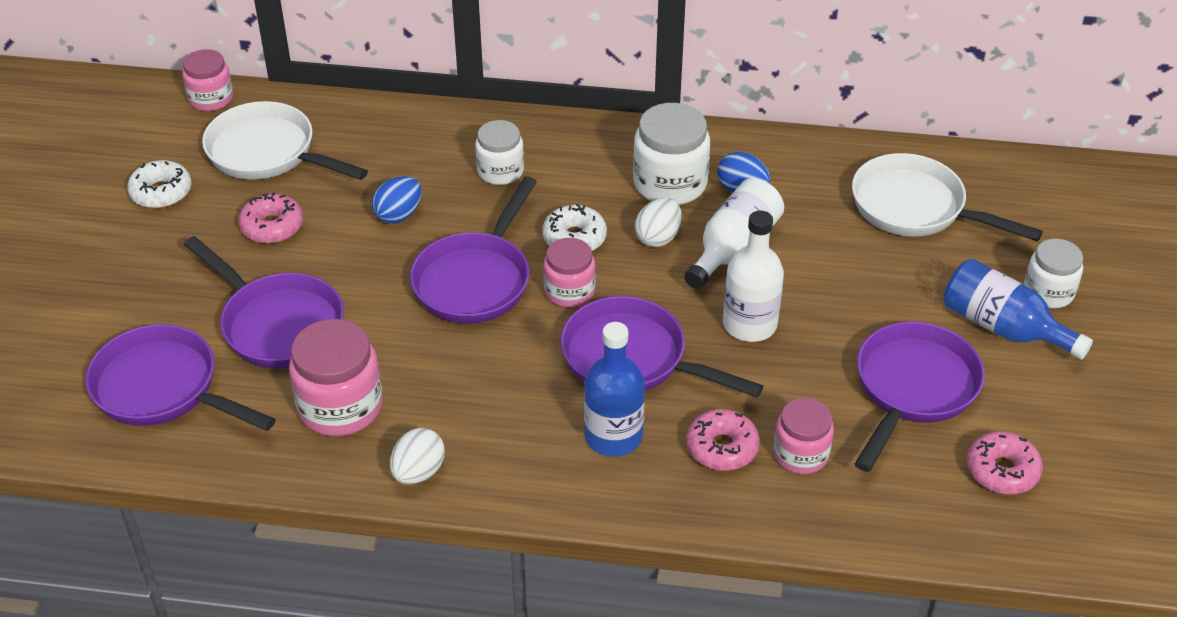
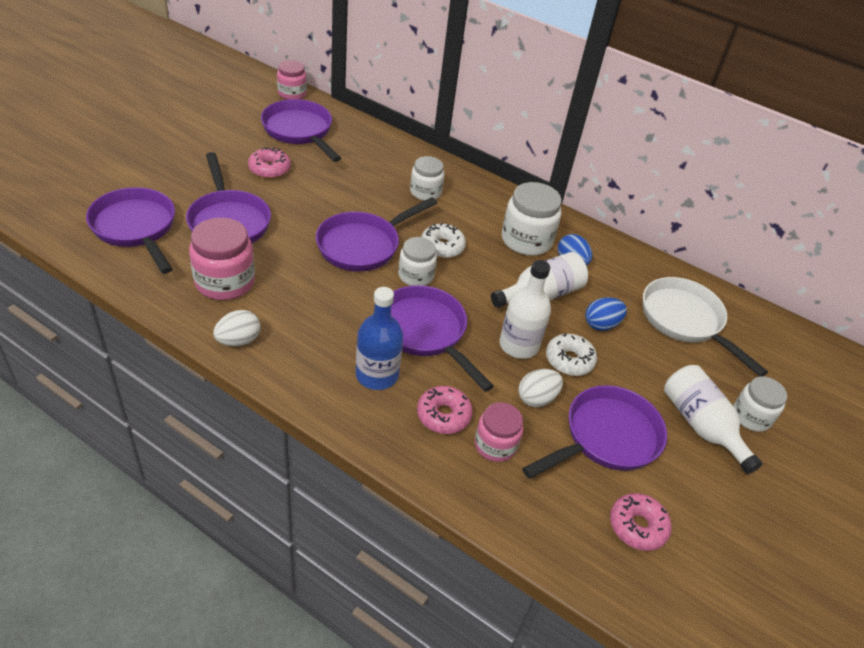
camera: 20 degrees right, 0 degrees up
white donut [127,160,192,208] -> white donut moved to [546,333,597,376]
white pan [202,101,368,180] -> purple pan [261,99,341,162]
blue egg [372,176,422,224] -> blue egg moved to [585,297,627,331]
pink jar [543,238,596,307] -> white jar [398,237,437,286]
white egg [635,198,682,247] -> white egg moved to [518,369,563,407]
blue bottle [943,259,1093,360] -> white bottle [664,365,763,474]

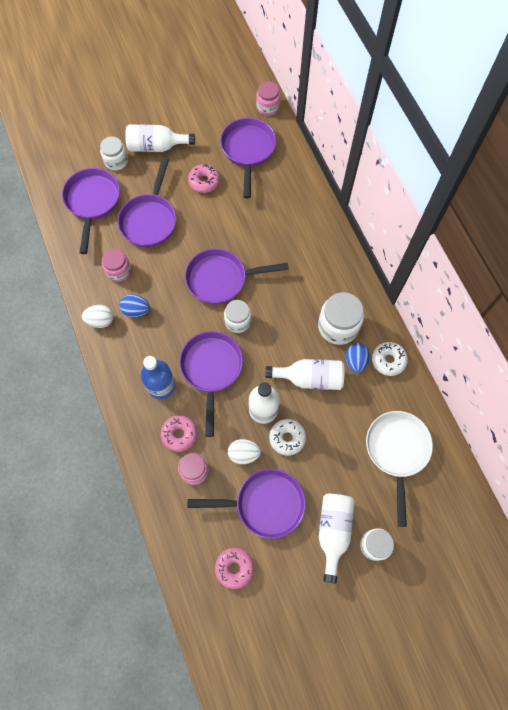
camera: 40 degrees right, 25 degrees up
pink jar [189,218,255,300] -> pink jar [102,248,131,282], size x0.64
white jar [410,156,445,201] -> white jar moved to [100,136,128,171]
white donut [421,223,466,258] -> white donut moved to [372,342,408,376]
blue egg [585,297,627,331] -> blue egg moved to [119,294,150,318]
none -> white bottle [125,125,195,152]

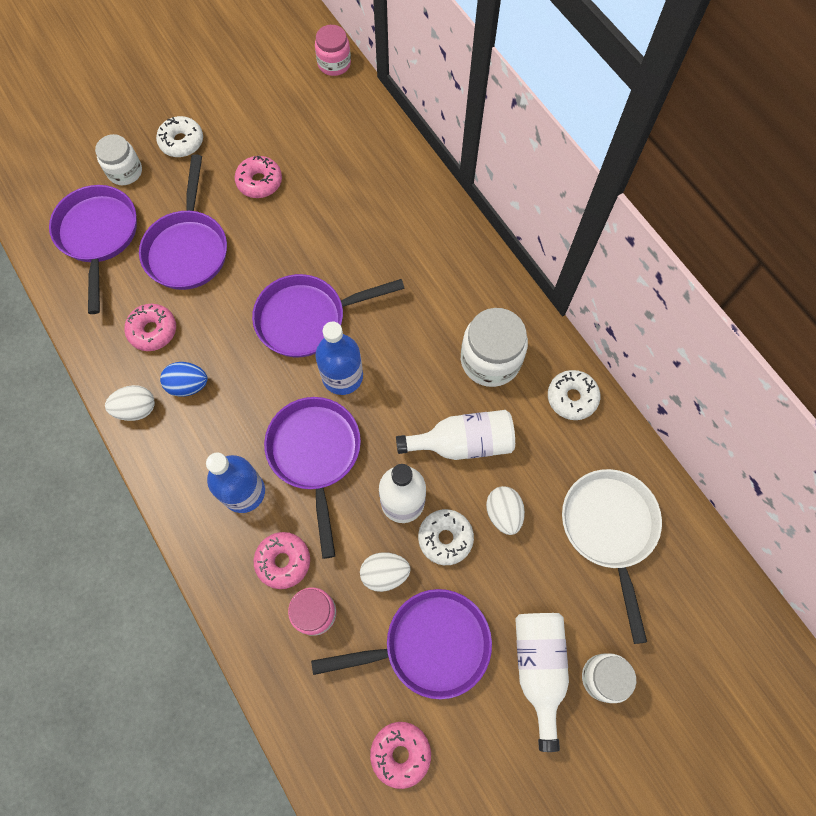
camera: 10 degrees left, 0 degrees up
pink jar [102,248,131,282] -> pink donut [124,304,176,351]
white bottle [125,125,195,152] -> white donut [156,116,203,157]
purple pan [220,118,276,198] -> none
white jar [224,300,251,333] -> blue bottle [316,322,363,395]
blue egg [346,343,370,373] -> none
none -> white egg [486,486,525,535]

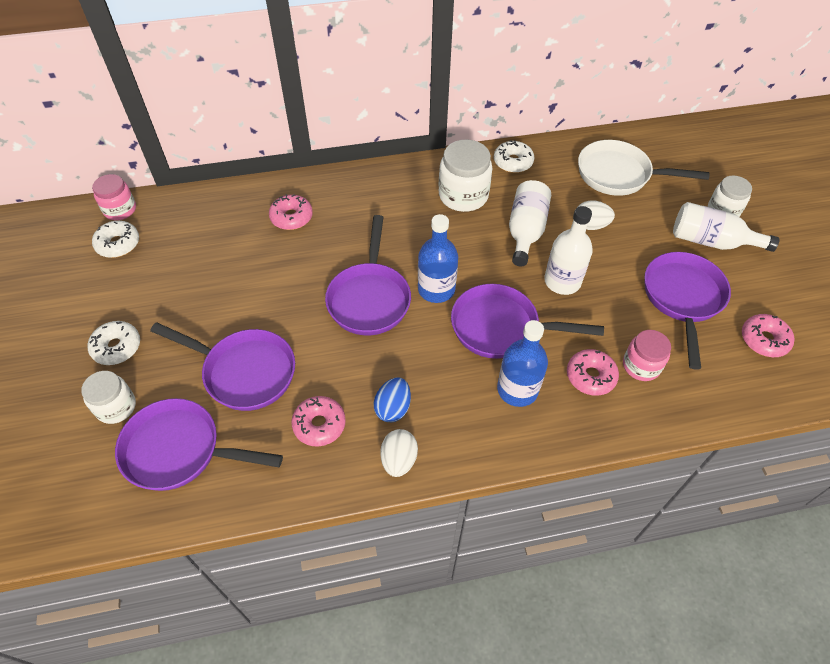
camera: 70 degrees left, 15 degrees down
pink donut [235,156,282,198] -> pink donut moved to [269,194,313,230]
white egg [360,552,410,592] -> none
white donut [418,509,474,565] -> white donut moved to [92,221,139,258]

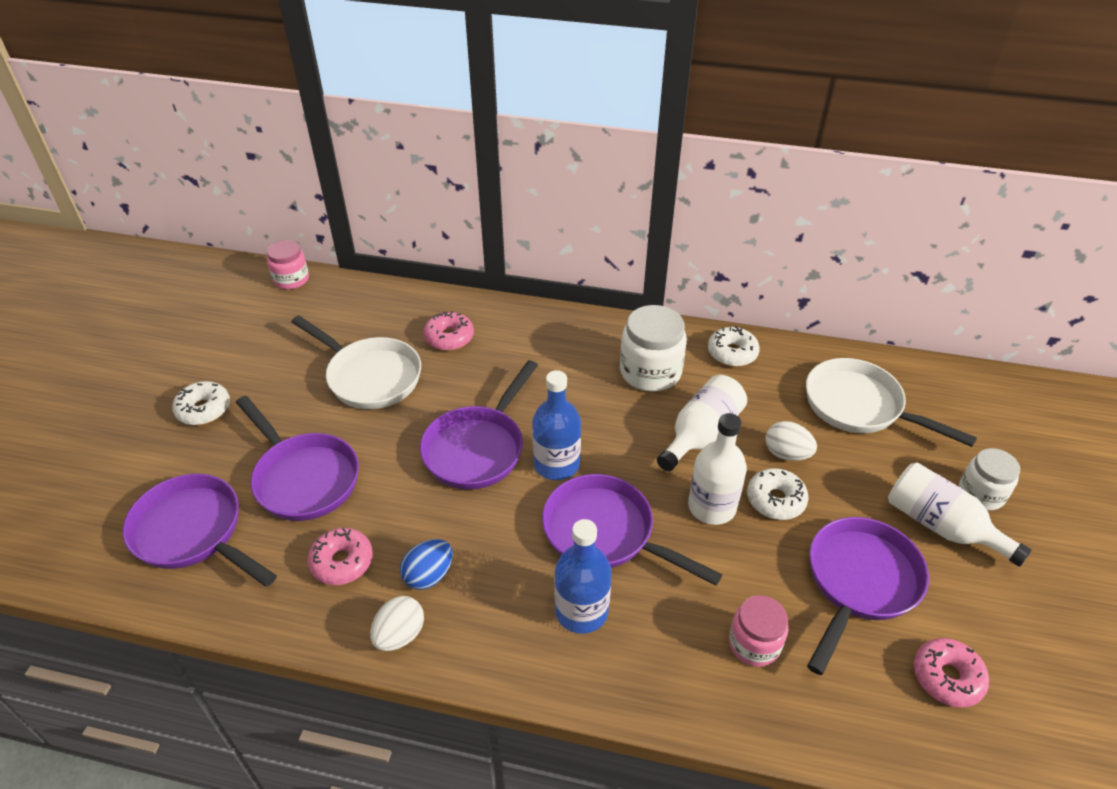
camera: 25 degrees right, 10 degrees down
white jar [81,371,136,424] -> none
white donut [92,221,139,258] -> white donut moved to [747,468,809,520]
pink donut [567,349,619,396] -> none
none -> white pan [292,316,421,409]

